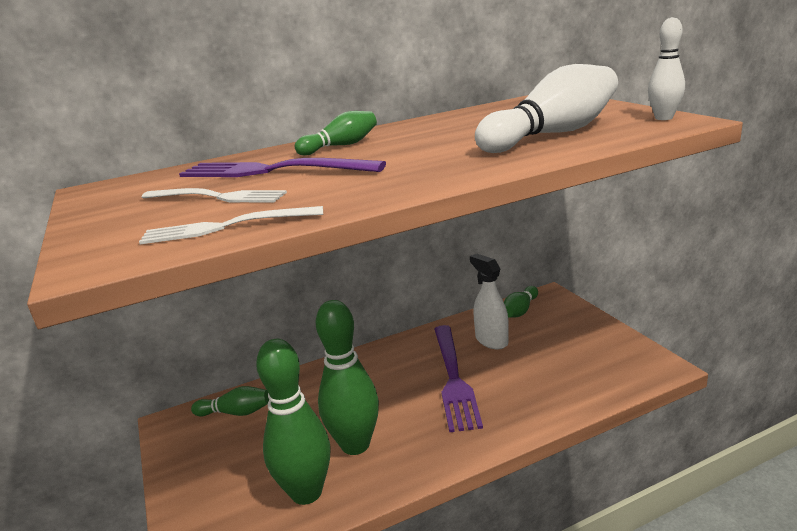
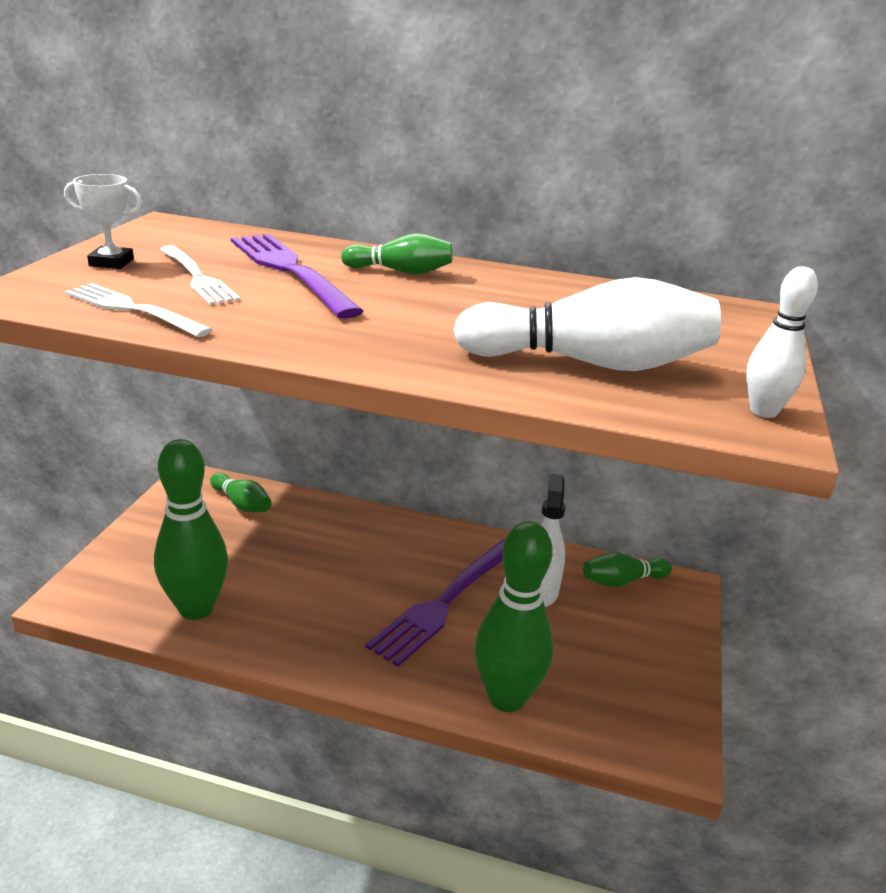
camera: 35 degrees right, 5 degrees up
green bowling pin [316,300,379,455] -> green bowling pin moved to [475,521,553,712]
none -> white trophy [64,174,142,269]

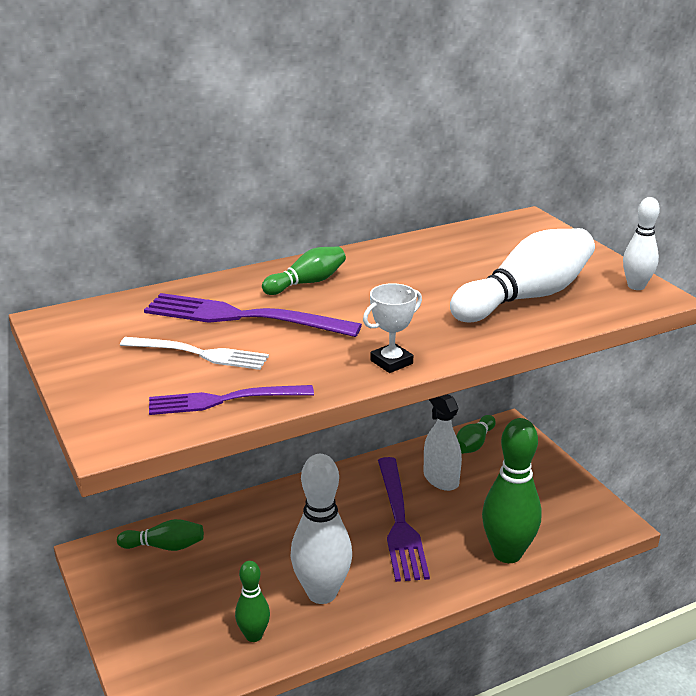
camera: 40 degrees left, 0 degrees up
white trophy [64,174,142,269] -> white trophy moved to [363,283,422,373]
white fork [65,283,212,337] -> purple fork [149,385,314,415]
green bowling pin [154,439,228,620] -> green bowling pin [235,561,270,642], size x0.54
none -> white bowling pin [291,454,352,604]

